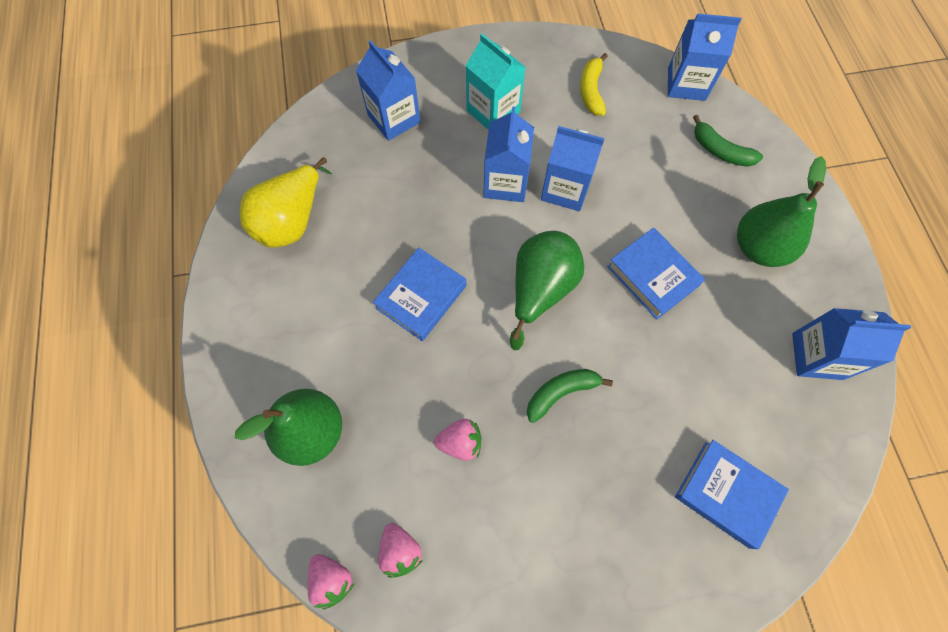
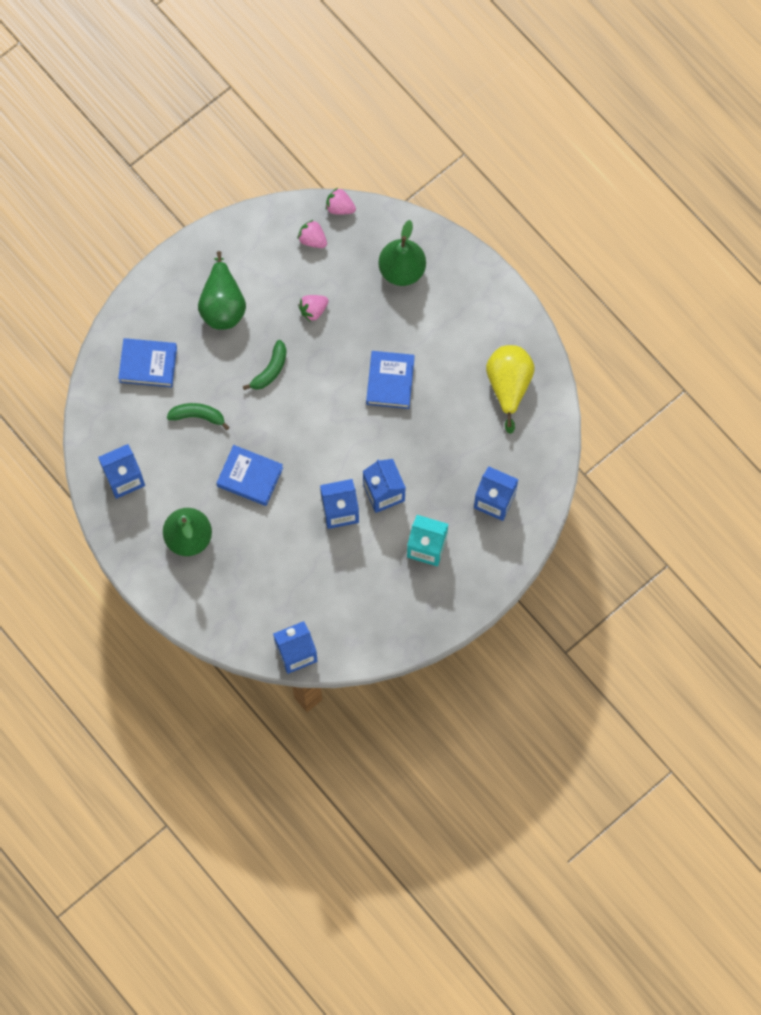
camera: 150 degrees right, 5 degrees up
green pear [510,231,584,350] -> green pear moved to [198,251,246,330]
yellow banana [580,53,608,116] -> none
green banana [693,115,763,167] -> green banana moved to [167,403,230,430]

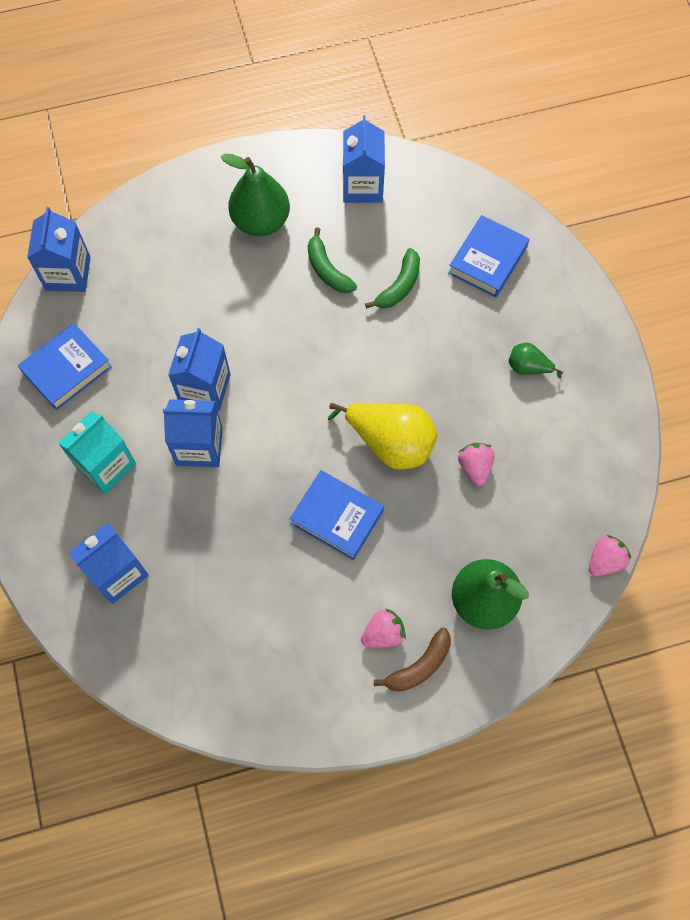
camera: 115 degrees right, 5 degrees down
green pear [198,251,246,330] -> green pear [509,343,563,379], size x0.51
blue book [217,445,283,506] -> blue book moved to [18,323,112,410]
green banana [243,340,286,390] -> green banana moved to [308,227,357,293]
pink strawberry [297,220,327,248] -> pink strawberry moved to [361,609,406,648]
yellow pear [486,345,535,434] -> yellow pear moved to [328,403,437,470]
none -> brown banana [374,627,451,692]

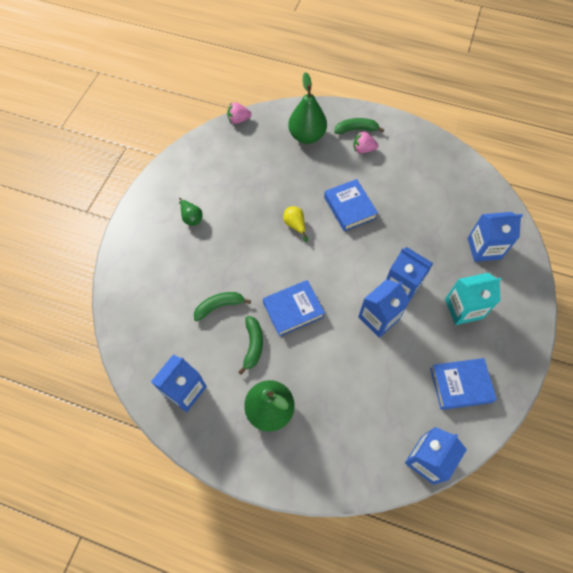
camera: 145 degrees left, 5 degrees down
yellow pear [328,403,437,470] -> yellow pear [283,206,308,242], size x0.51
brown banana [374,627,451,692] -> green banana [334,118,384,134]
blue book [448,215,529,298] -> blue book moved to [263,280,325,337]
pink strawberry [458,443,494,486] -> none

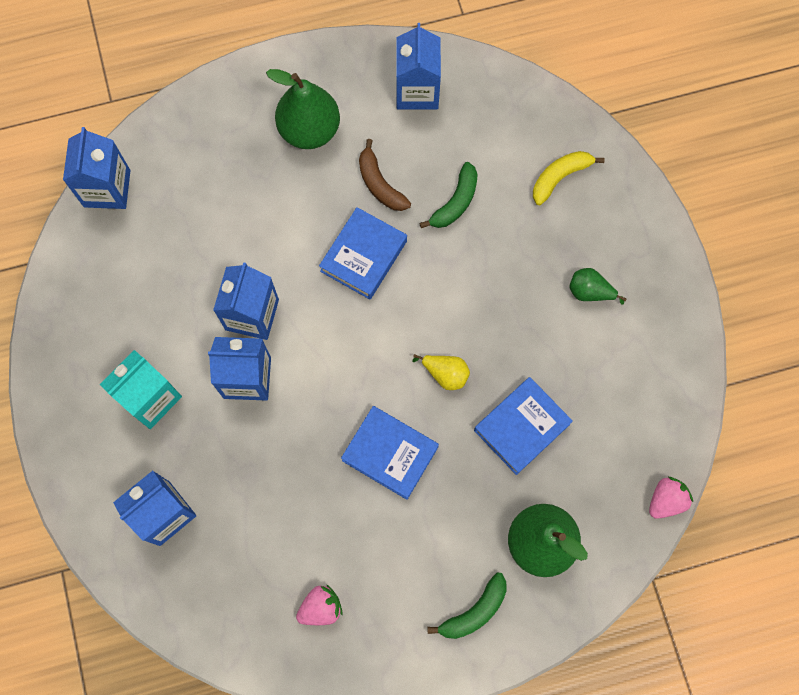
camera: 145 degrees right, 10 degrees up
green banana [238,316,263,375] -> brown banana [359,139,411,211]
pink strawberry [354,131,378,153] -> pink strawberry moved to [296,584,343,625]
blue book [430,358,497,410] -> blue book moved to [474,377,573,475]
none -> yellow banana [533,151,605,205]

